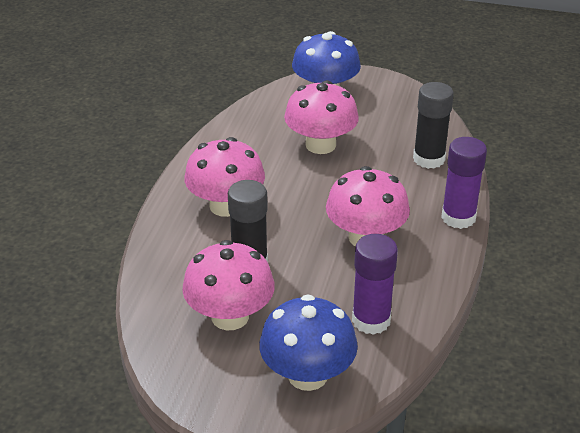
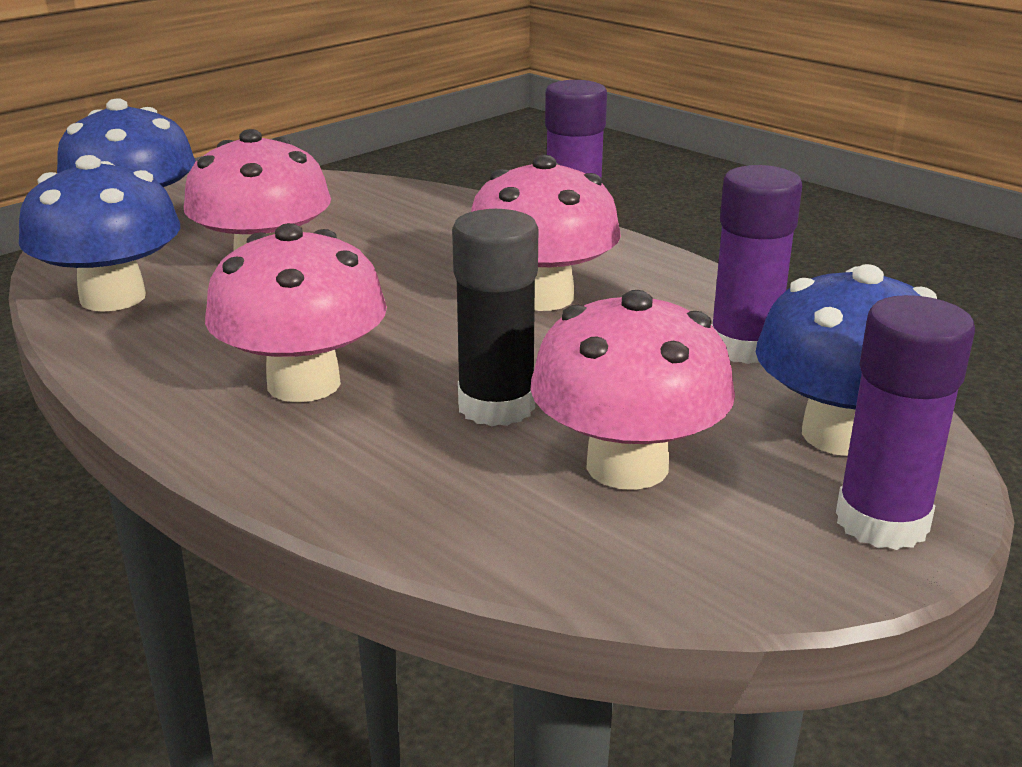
camera: 60 degrees left, 10 degrees down
black glue stick [413,82,454,169] -> none
none -> blue mushroom [19,155,180,312]
none -> purple glue stick [836,295,975,550]

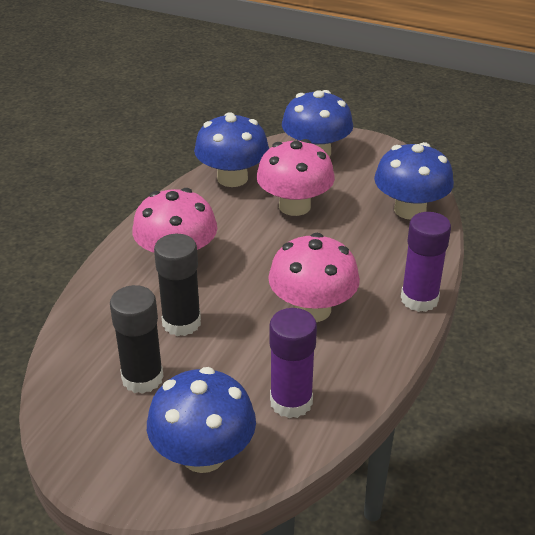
camera: 70 degrees right, 10 degrees up
pink mushroom [531,290,735,490] -> black glue stick [110,285,164,394]
purple glue stick [836,295,975,550] -> none
none -> blue mushroom [374,142,454,219]

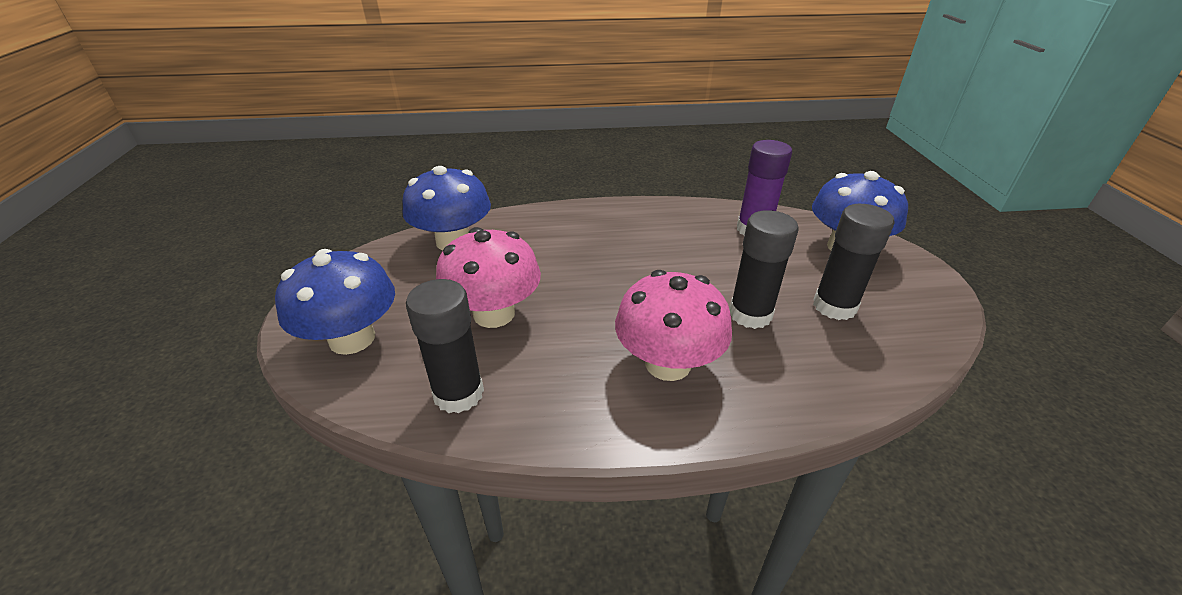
camera: 120 degrees left, 0 degrees up
blue mushroom [194,112,269,187] -> black glue stick [406,279,484,413]
pink mushroom [268,233,360,322] -> none
purple glue stick [401,212,451,312] -> none

